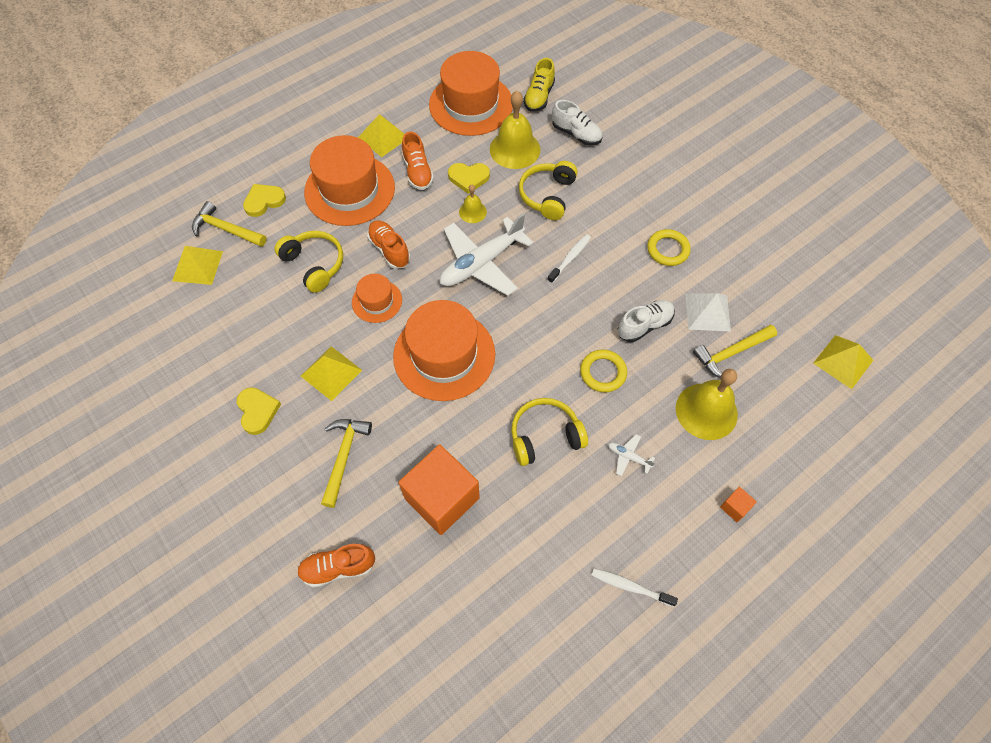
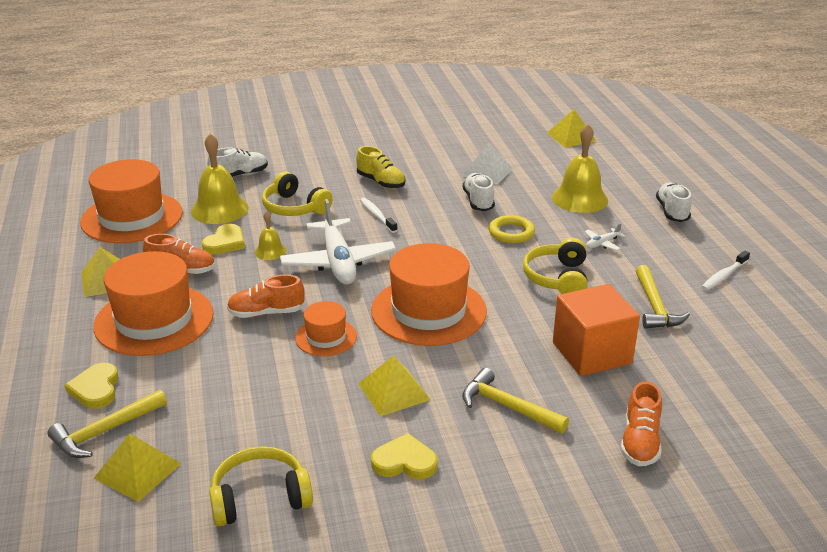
camera: 65 degrees left, 30 degrees down
yellow headphones [275,231,343,293] -> yellow headphones moved to [209,446,313,527]
yellow shoe [523,58,555,112] -> yellow shoe moved to [356,146,405,189]
yellow ring [647,229,691,266] -> none
yellow hammer [693,325,777,378] -> yellow hammer moved to [636,265,690,329]
orange cube [720,487,757,522] -> white shoe [656,183,692,222]

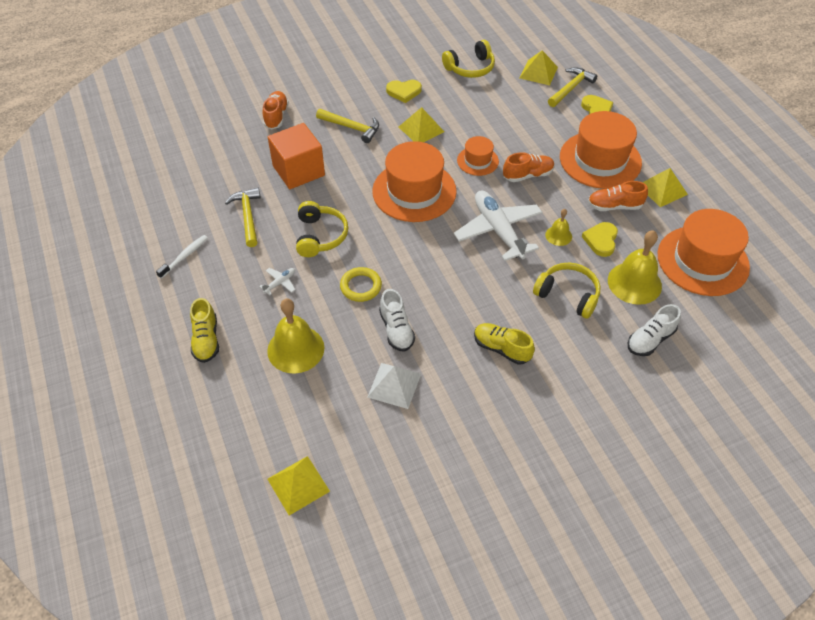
camera: 170 degrees right, 20 degrees up
white toothbrush [360,198,398,233] -> none
white shoe [656,183,692,222] -> yellow shoe [190,298,219,363]

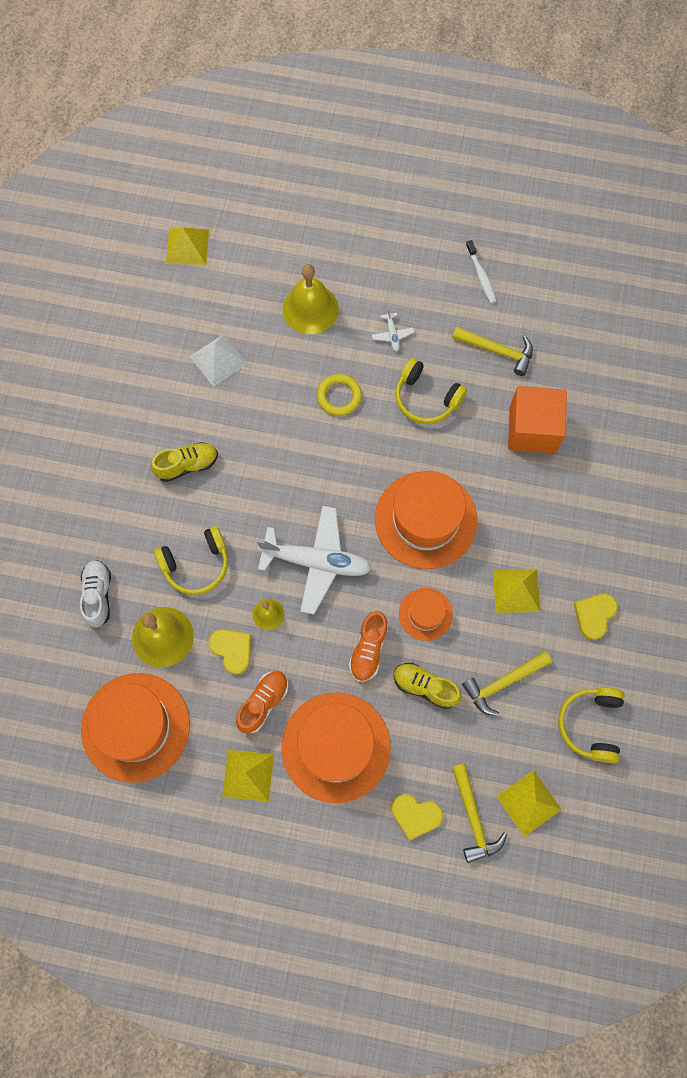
camera: 125 degrees right, 20 degrees up
yellow shoe [190,298,219,363] -> yellow shoe moved to [394,663,462,709]
orange shoe [263,91,289,129] -> none
yellow hammer [316,109,379,143] -> yellow hammer moved to [462,651,552,716]
white shoe [379,289,415,352] -> none

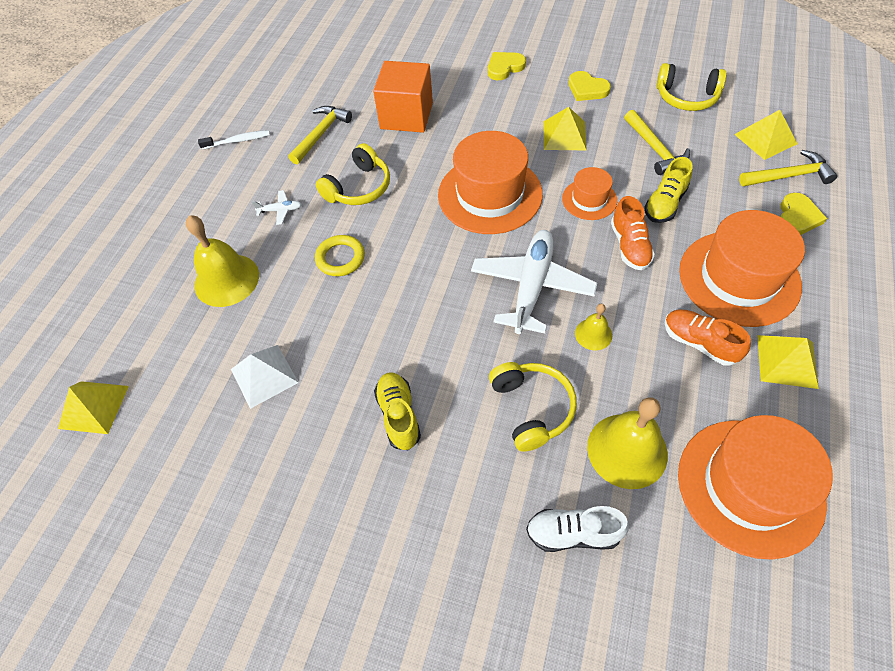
camera: 80 degrees left, 15 degrees down
yellow heart [209,629,251,675] -> yellow heart moved to [488,52,526,80]
orange shoe [349,611,388,682] -> orange shoe turned 60 degrees clockwise [611,196,655,270]

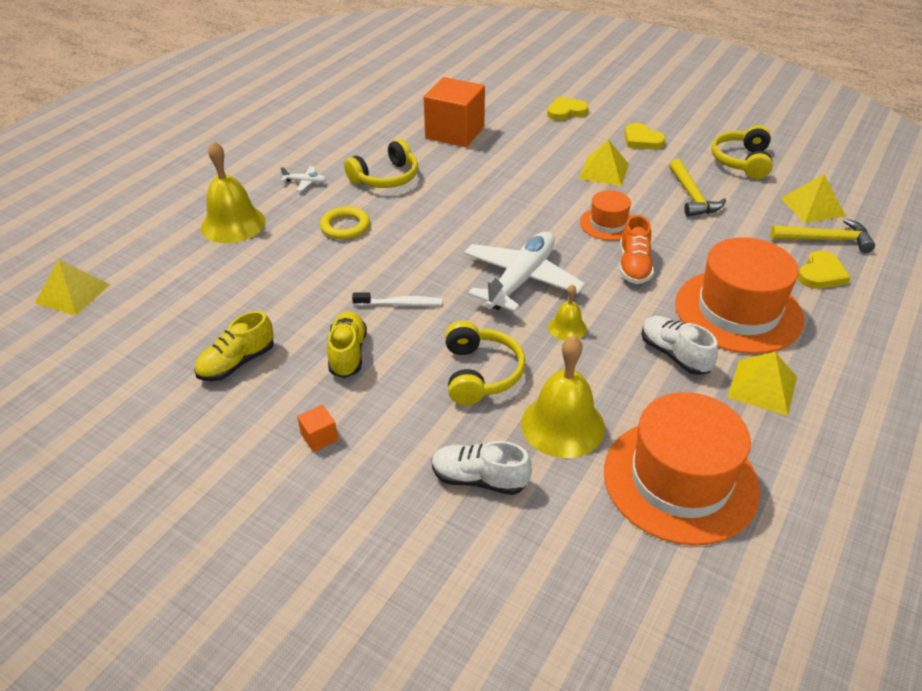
camera: 10 degrees right, 15 degrees down
white toothbrush [198,130,270,150] -> white toothbrush moved to [352,293,442,306]
white pyramid [231,345,299,409] -> none
yellow hammer [288,106,352,165] -> none
orange hat [438,131,543,234] -> none
yellow shoe [644,157,693,223] -> yellow shoe moved to [194,311,274,381]
yellow headphones [656,63,727,111] -> yellow headphones turned 75 degrees clockwise [711,125,773,179]
orange shoe [664,310,751,366] -> white shoe [641,316,718,375]
none -> orange cube [297,405,338,452]

